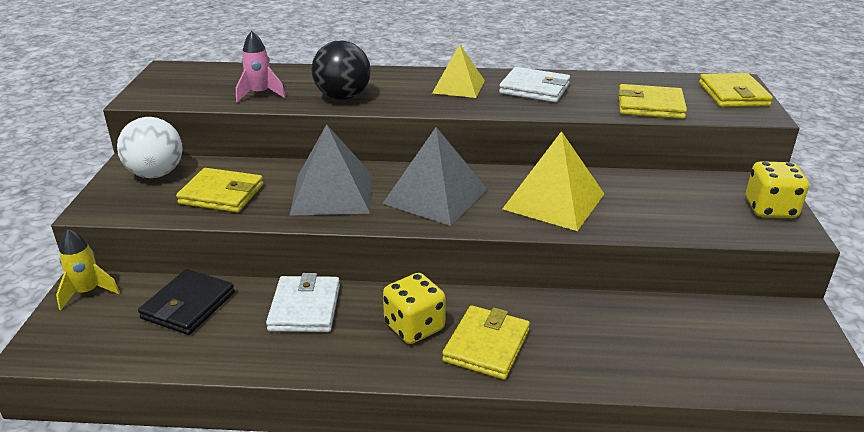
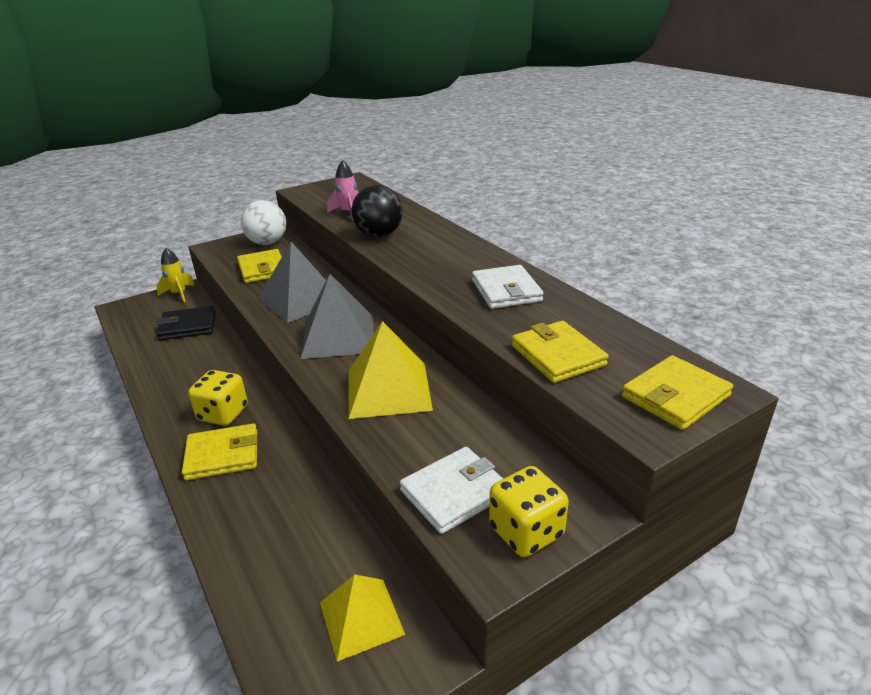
camera: 55 degrees right, 0 degrees up
white wallet [266,273,340,332] -> white wallet moved to [400,447,503,534]
yellow pyramid [432,44,485,98] -> yellow pyramid moved to [320,574,405,662]

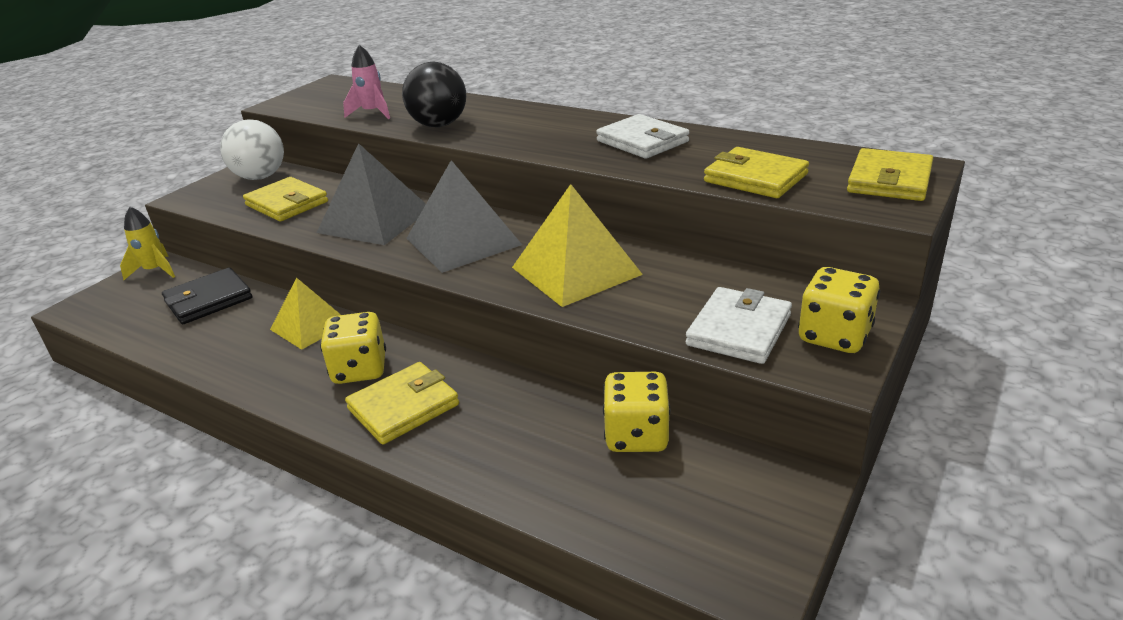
camera: 25 degrees left, 0 degrees up
yellow pyramid [320,574,405,662] -> yellow pyramid moved to [270,278,341,350]
none -> yellow dice [603,372,671,452]

